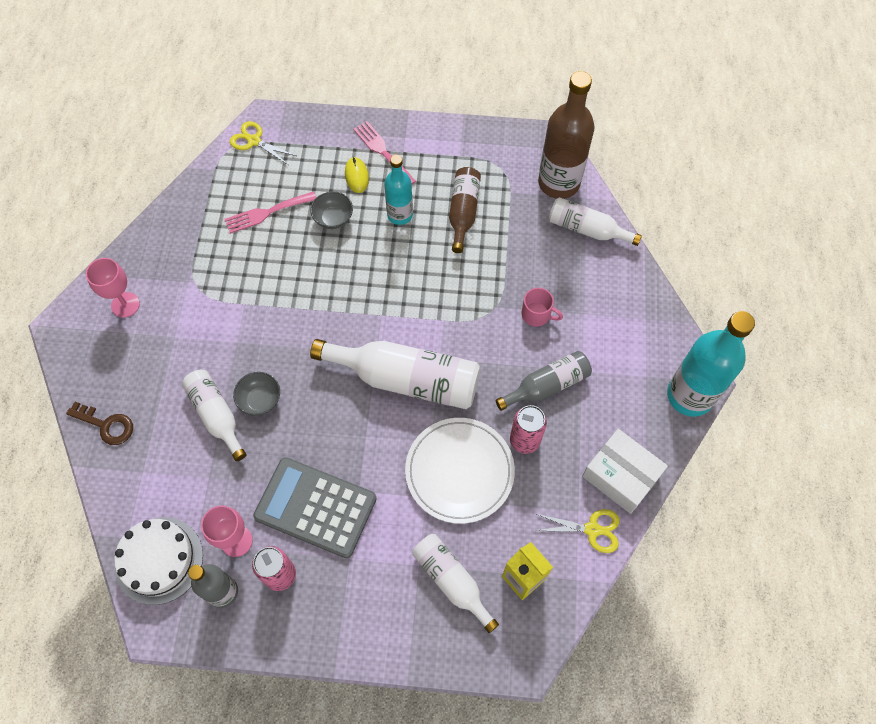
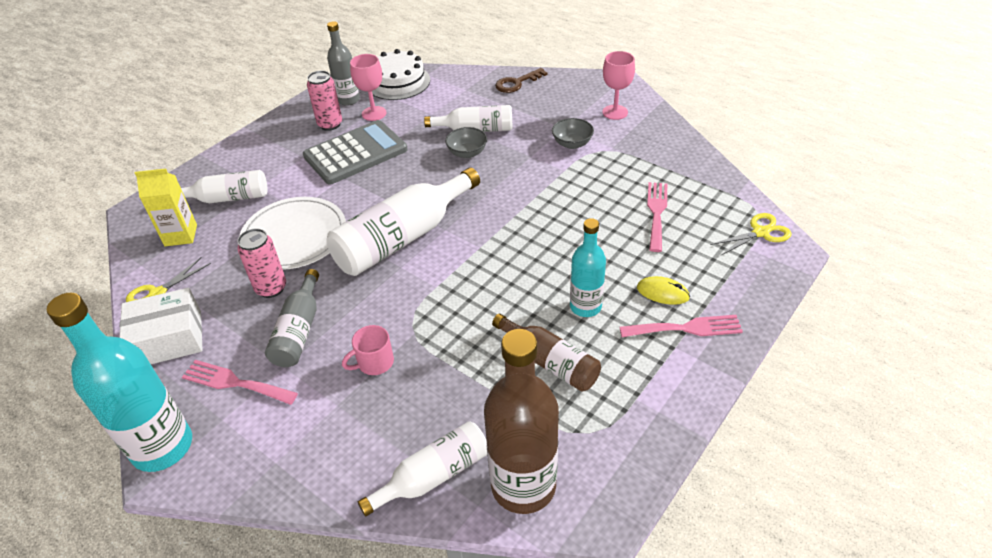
camera: 125 degrees right, 20 degrees down
grey bowl [310,192,353,229] -> grey bowl moved to [552,118,594,149]
none -> pink fork [182,360,298,405]

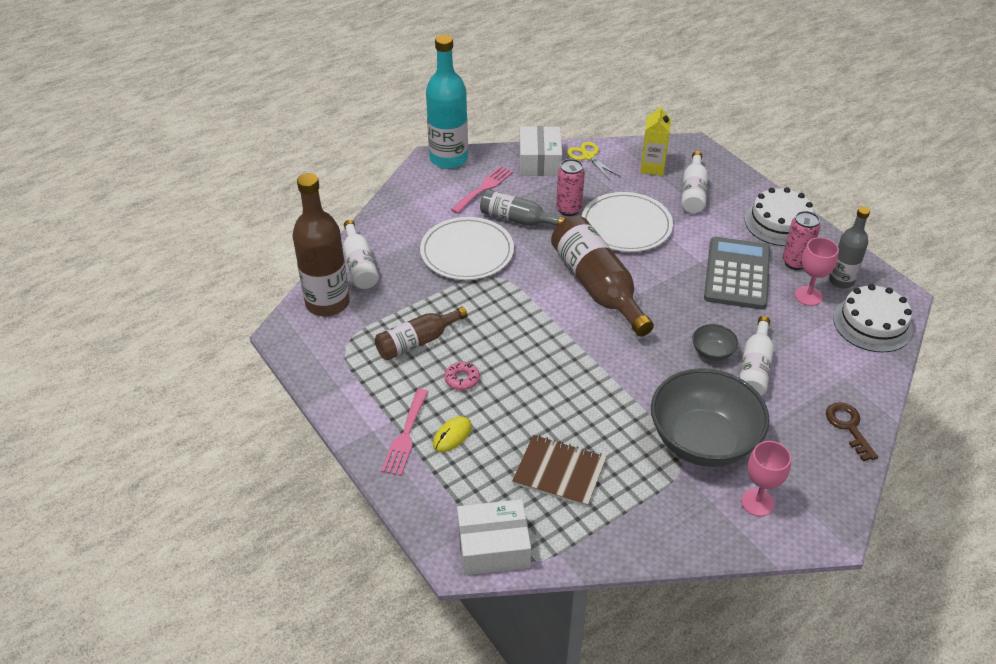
camera: 105 degrees right, 0 degrees up
grey calculator [303,120,408,185] -> grey calculator turned 150 degrees counterclockwise [704,237,770,310]
white bottle [326,167,480,276] -> brown bottle [551,216,654,337]
pink mug [342,325,394,375] -> white plate [420,217,514,280]
grey bowl [552,118,594,149] -> grey bowl [651,368,770,467], size x2.35
turquoise bottle [570,218,606,317] -> pink donut [445,362,480,390]
pink fork [647,182,667,252] -> brown notebook [512,435,607,507]
yellow scissors [710,213,792,256] -> white box [457,499,531,575]
none -> white cake [745,187,814,246]

